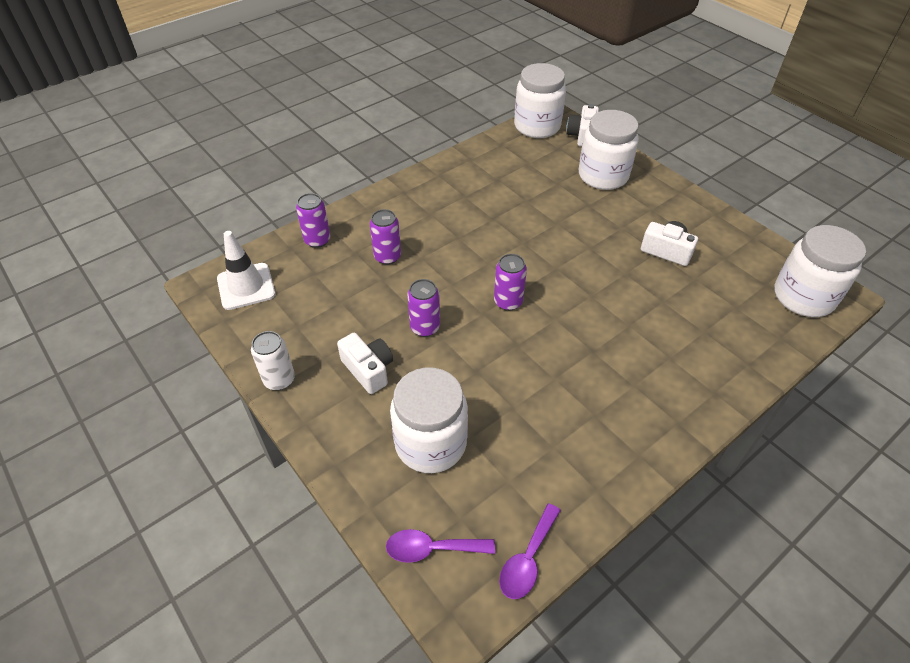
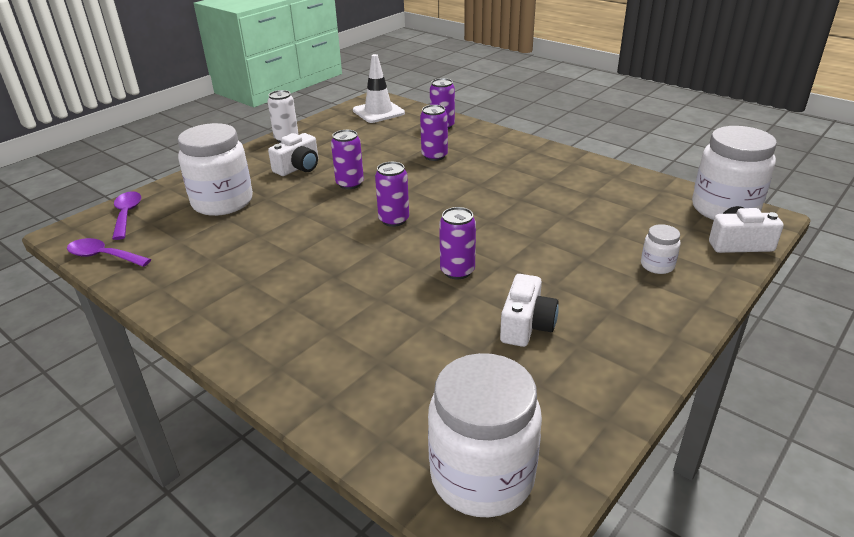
camera: 80 degrees right, 15 degrees down
white jar [579,110,639,190] -> white jar [641,224,681,274], size x0.46
none -> purple can [439,207,476,279]

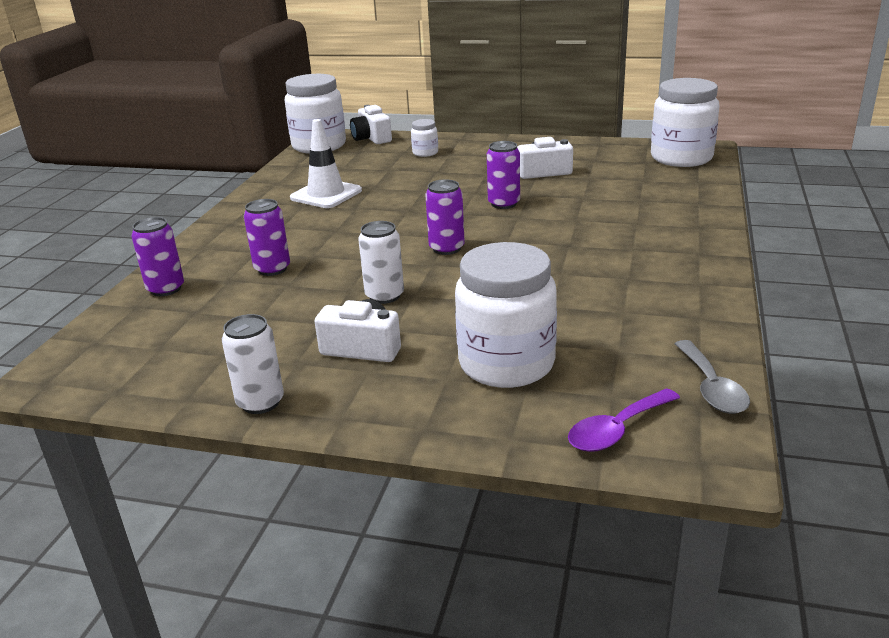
camera: 115 degrees left, 5 degrees down
purple spoon [67,238,151,267] -> grey spoon [675,340,750,414]
purple can [331,130,364,189] -> white can [358,221,404,304]
white traffic cone [353,54,405,123] -> white traffic cone moved to [290,119,362,208]

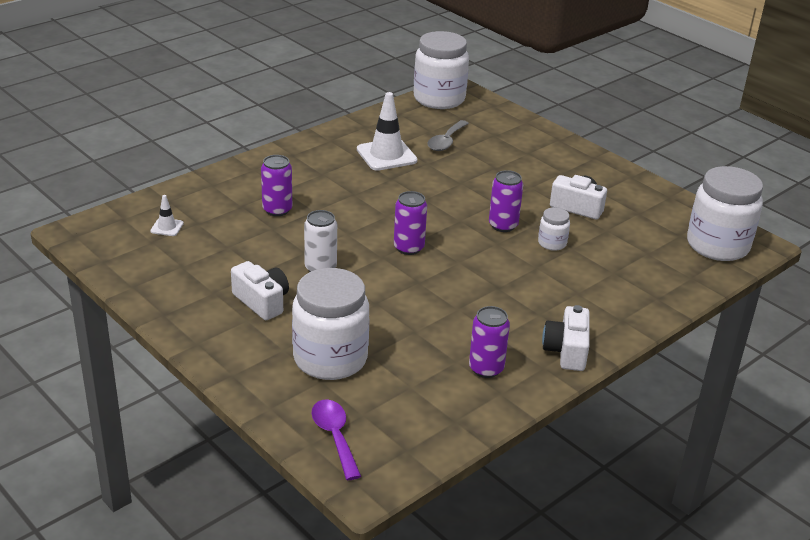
camera: 30 degrees right, 5 degrees up
purple can [131,217,184,296] -> purple can moved to [469,306,510,378]
white can [222,314,284,414] -> none
white camera [350,105,392,144] -> white camera moved to [542,305,590,371]
white jar [411,119,438,157] -> white jar moved to [538,207,570,251]
purple spoon [568,388,680,452] -> purple spoon turned 75 degrees clockwise [311,399,361,480]
grey spoon [675,340,750,414] -> grey spoon moved to [427,120,469,151]
none -> white traffic cone [150,195,184,236]

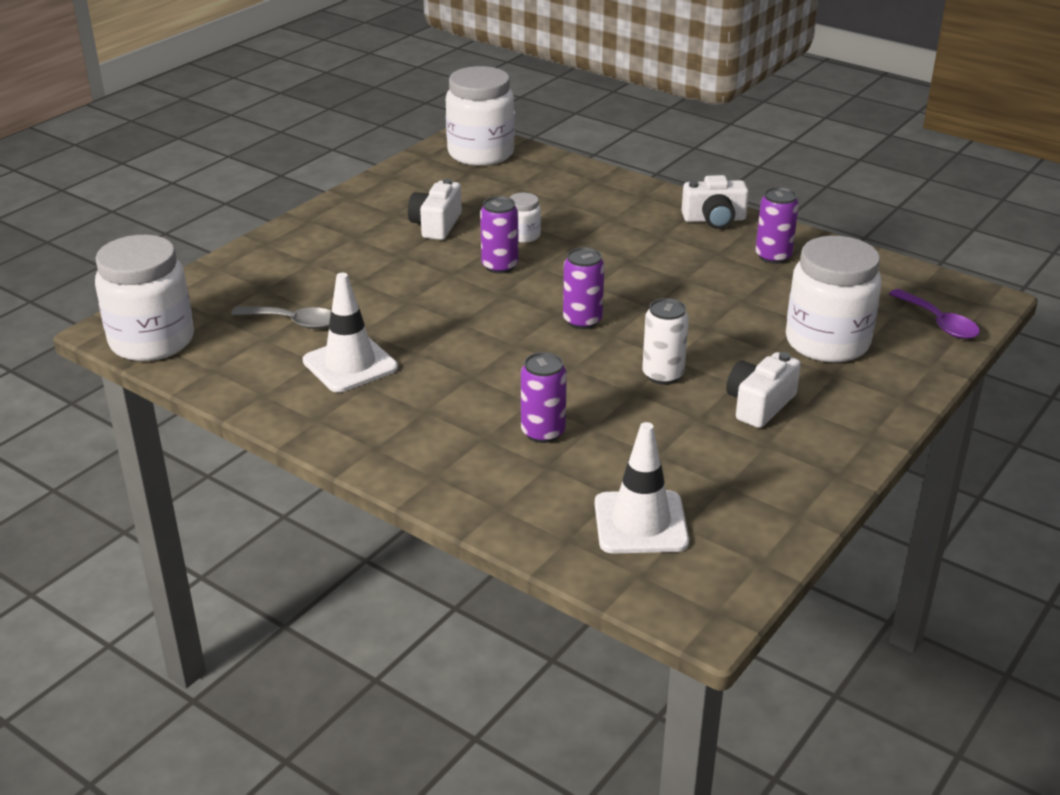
camera: 100 degrees left, 0 degrees up
white traffic cone [150,195,184,236] -> white traffic cone [595,422,689,554], size x2.06
purple spoon [311,399,361,480] -> purple spoon turned 90 degrees counterclockwise [889,289,980,339]

